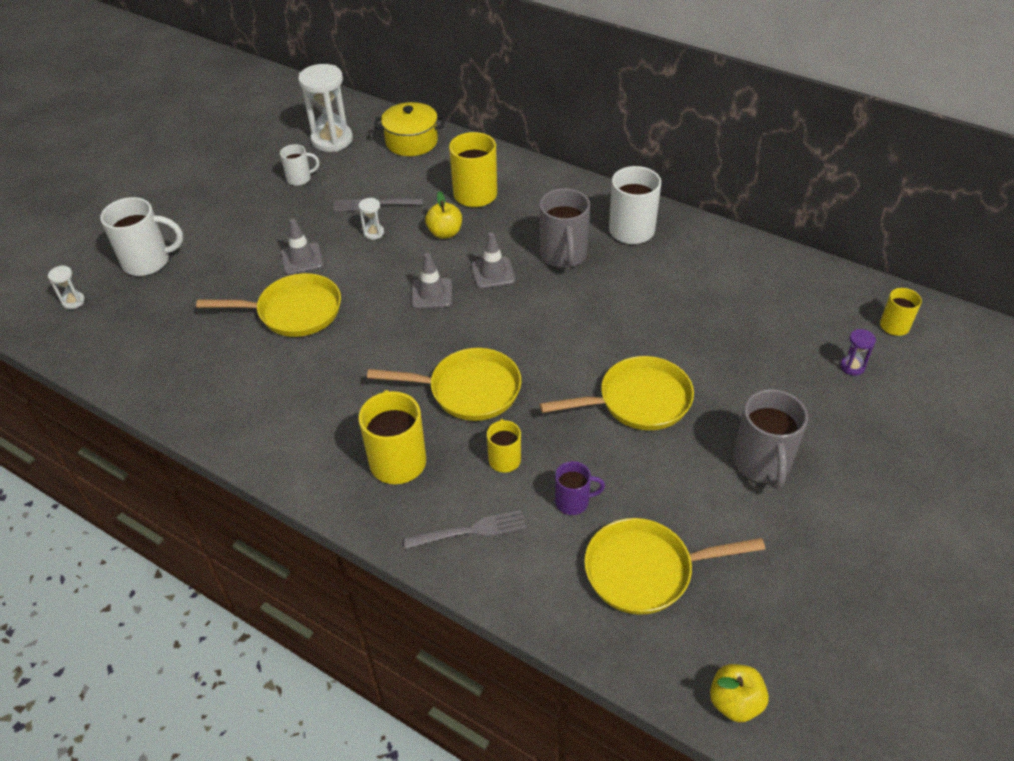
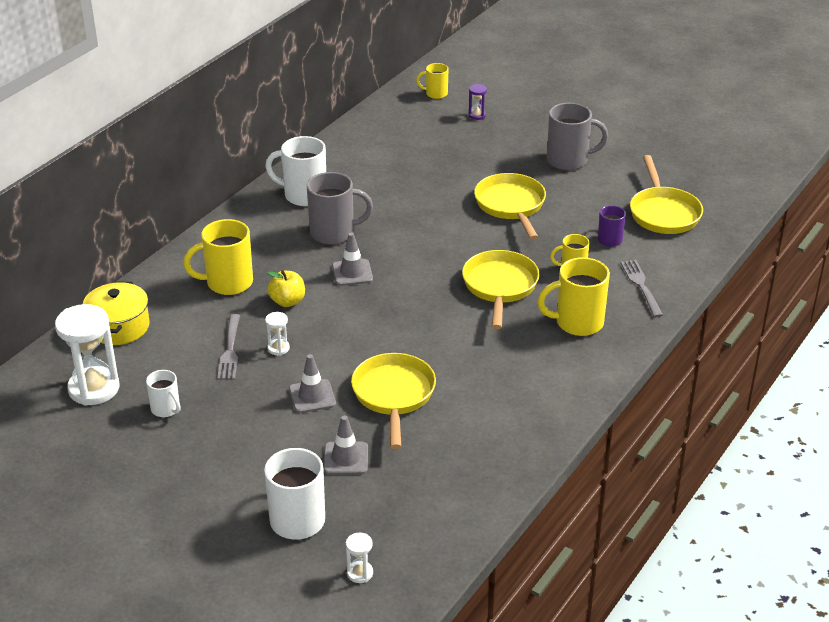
camera: 90 degrees left, 10 degrees down
white mug [280,144,319,186] -> white mug turned 150 degrees clockwise [146,370,181,417]
grey traffic cone [411,253,452,309] -> grey traffic cone moved to [323,416,368,474]
yellow apple [710,664,769,722] -> none

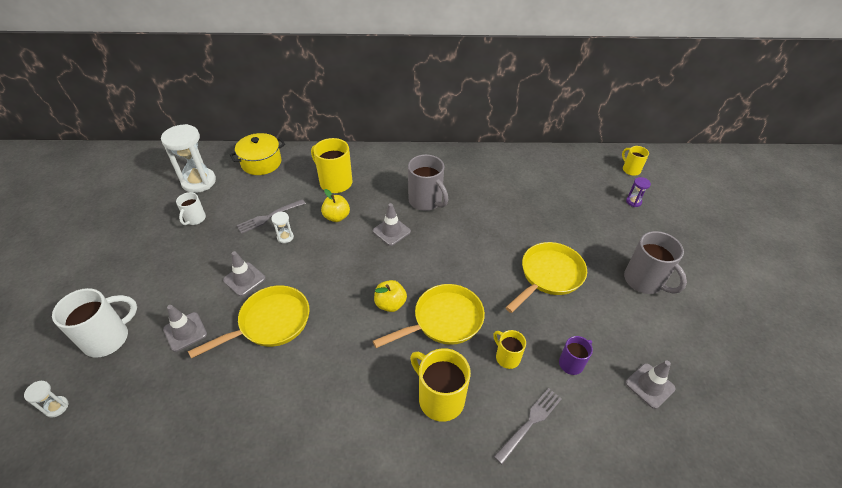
camera: 55 degrees right, 10 degrees up
white mug [265,136,326,206] -> none
yellow pan [630,155,703,234] -> grey traffic cone [626,361,676,409]
none -> yellow apple [374,280,407,312]

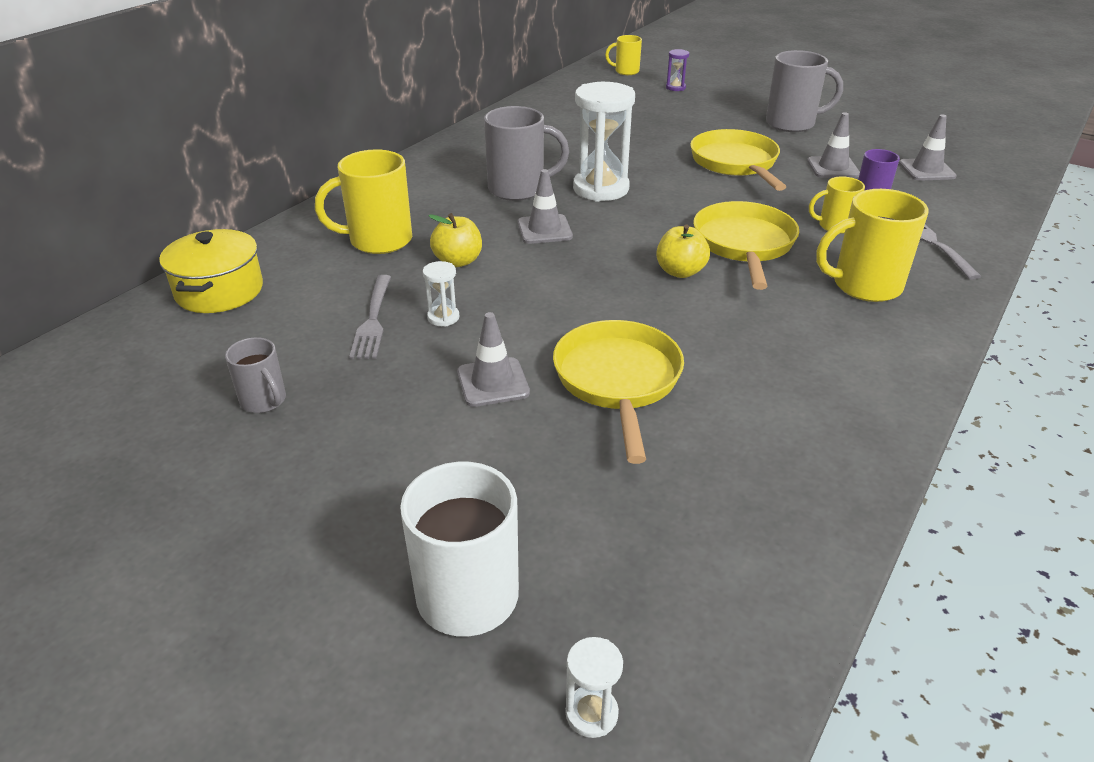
camera: 55 degrees left, 10 degrees down
white hourglass [161,124,216,193] -> white hourglass moved to [573,82,635,202]
grey traffic cone [163,305,207,352] -> grey traffic cone moved to [807,112,860,178]
white mug [176,192,206,225] -> grey mug [225,337,286,413]

